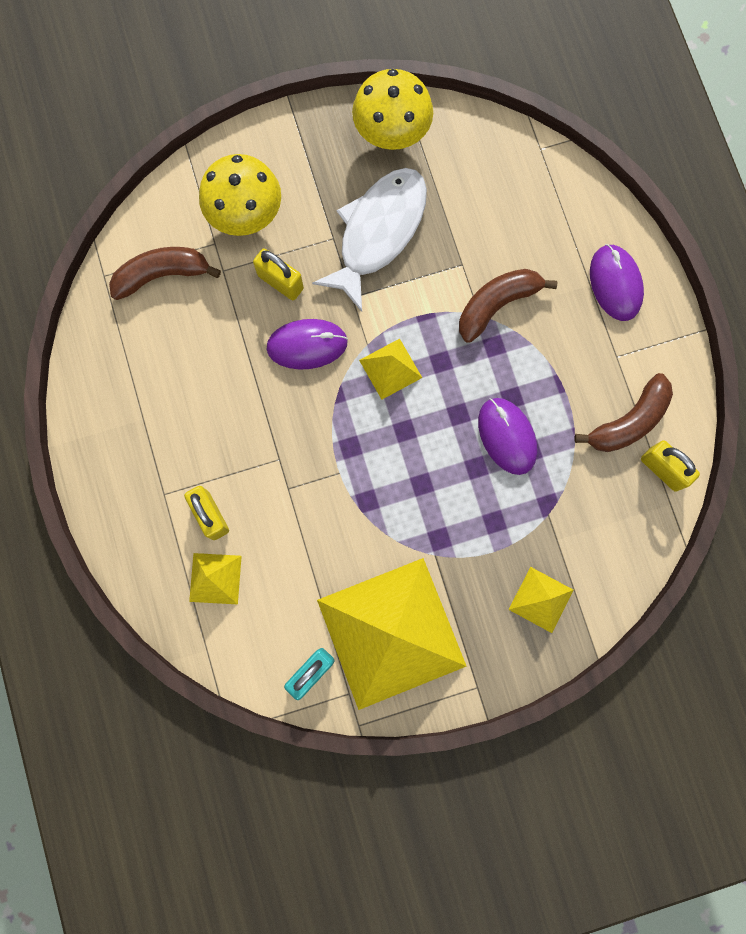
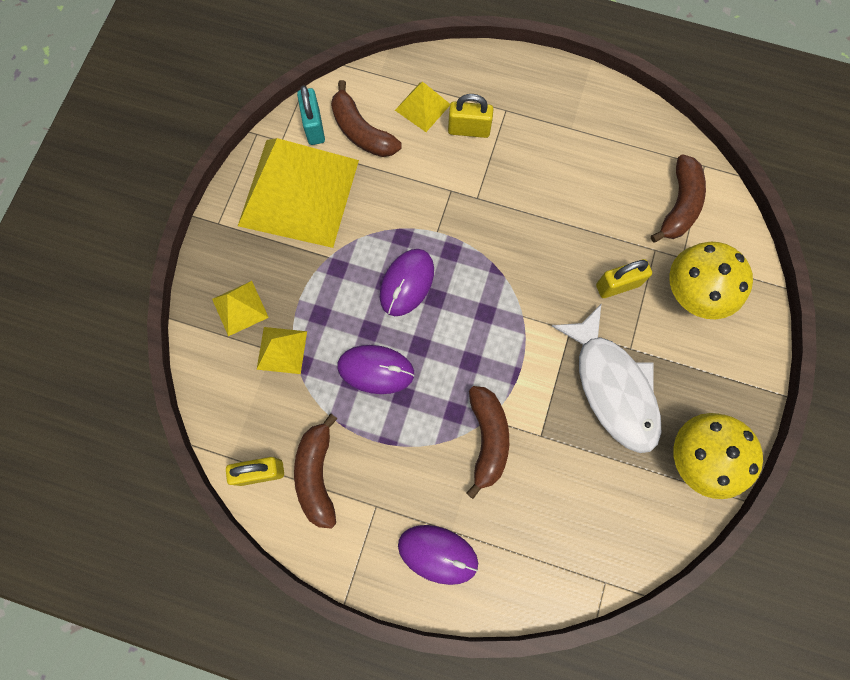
camera: 125 degrees right, 5 degrees down
purple mouse [266,319,348,370] -> purple mouse moved to [380,249,434,316]
yellow pyramid [359,339,422,400] -> yellow pyramid moved to [257,327,307,374]
none -> brown banana [331,80,402,157]

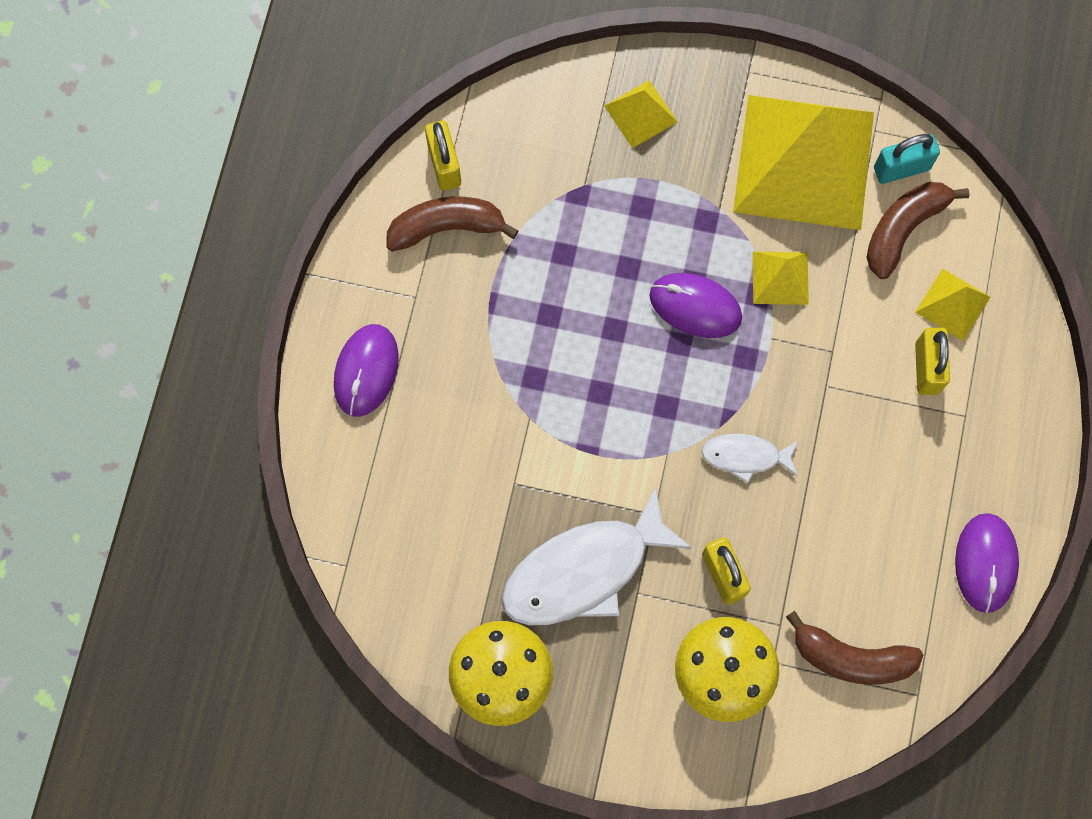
camera: 85 degrees right, 0 degrees up
yellow pyramid [257,327,307,374] -> yellow pyramid moved to [753,252,809,305]
purple mouse [337,345,415,394] -> purple mouse moved to [955,513,1019,613]
brown banana [466,386,509,499] -> none
none -> white fish [702,434,798,483]

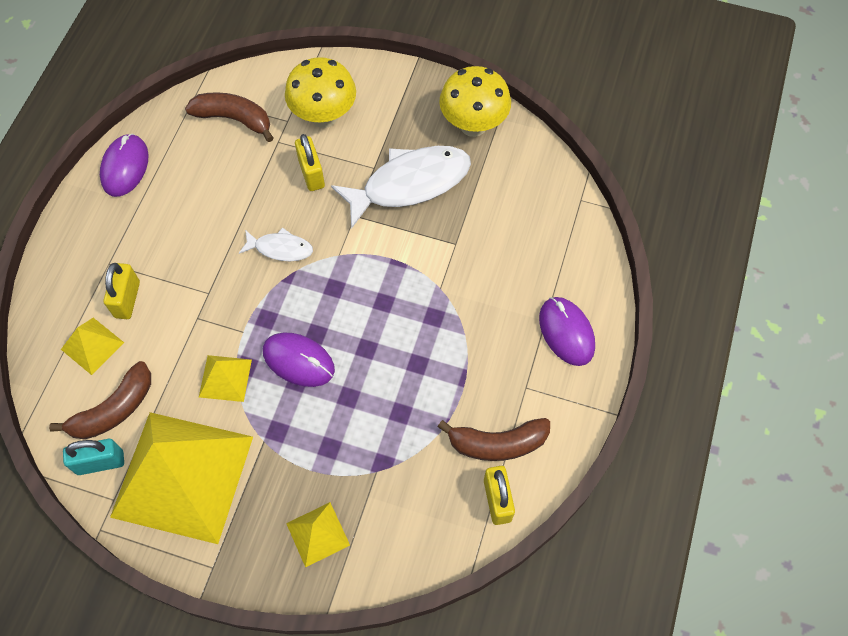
camera: 175 degrees left, 10 degrees down
purple mouse [334,324,399,417] -> purple mouse turned 45 degrees counterclockwise [539,297,595,366]

